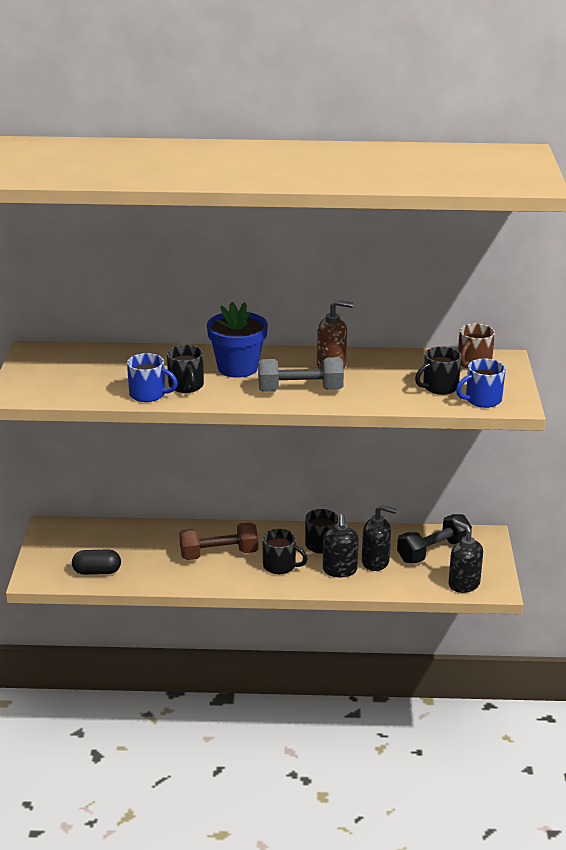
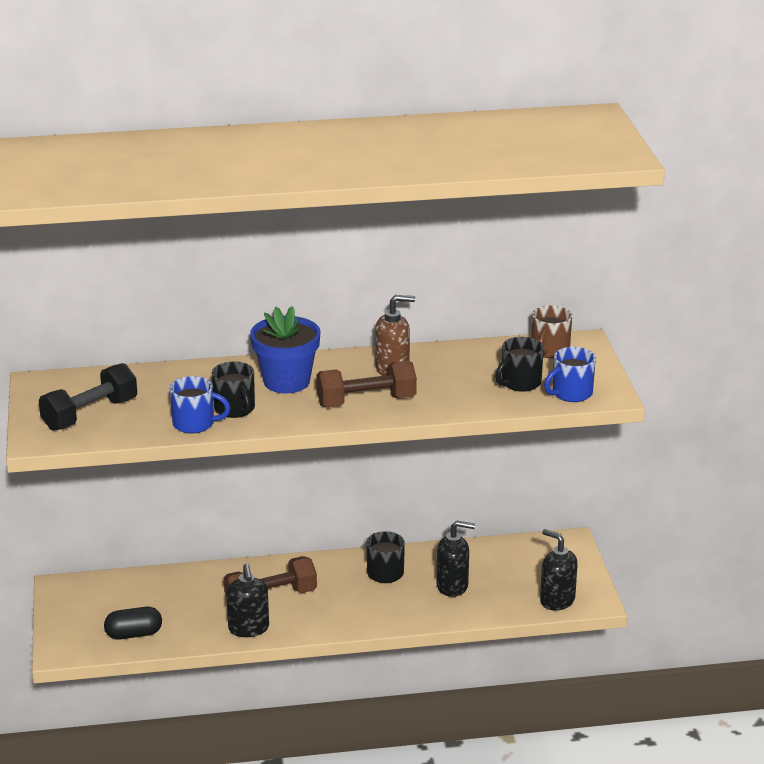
camera: 10 degrees left, 0 degrees up
grey dumbbell [258,357,344,392] -> brown dumbbell [316,361,417,407]
black mug [262,529,308,574] -> none
black soap dispenser [323,514,359,577] -> black soap dispenser moved to [226,564,269,637]
black dumbbell [397,514,472,563] -> black dumbbell moved to [39,363,137,431]

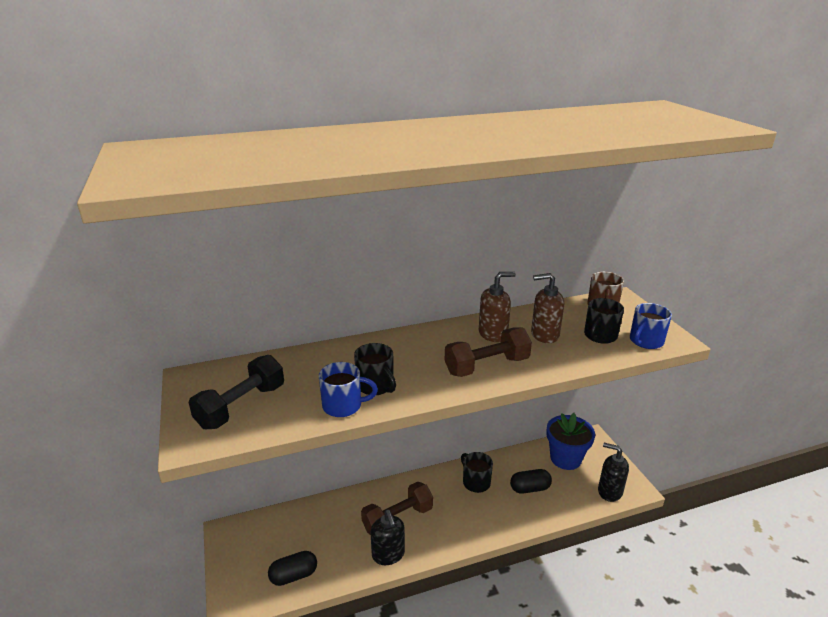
camera: 10 degrees left, 0 degrees up
blue flower pot [250,306,321,393] -> blue flower pot moved to [546,413,595,470]
black soap dispenser [436,521,475,597] -> black capsule [510,469,552,494]
none -> brown soap dispenser [531,273,564,343]

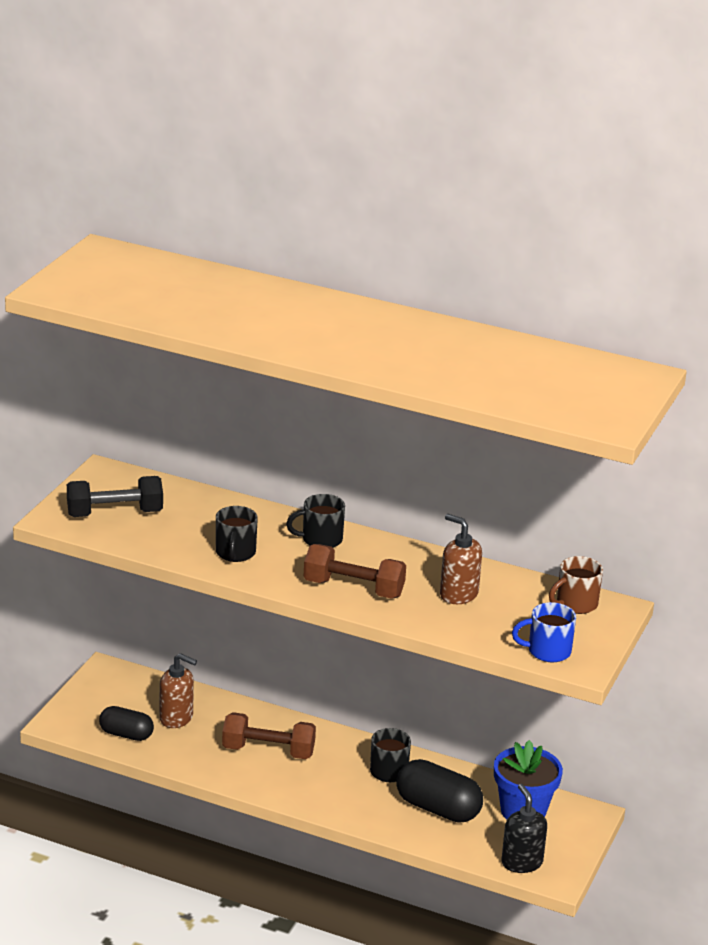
camera: 40 degrees right, 0 degrees up
blue mug [319,362,378,417] -> none
black soap dispenser [370,510,405,565] -> none
brown soap dispenser [479,272,516,342] -> brown soap dispenser moved to [160,653,197,728]
black capsule [510,469,552,494] -> black capsule [397,759,483,823], size x1.58
black mug [584,298,624,344] -> black mug moved to [286,494,345,548]

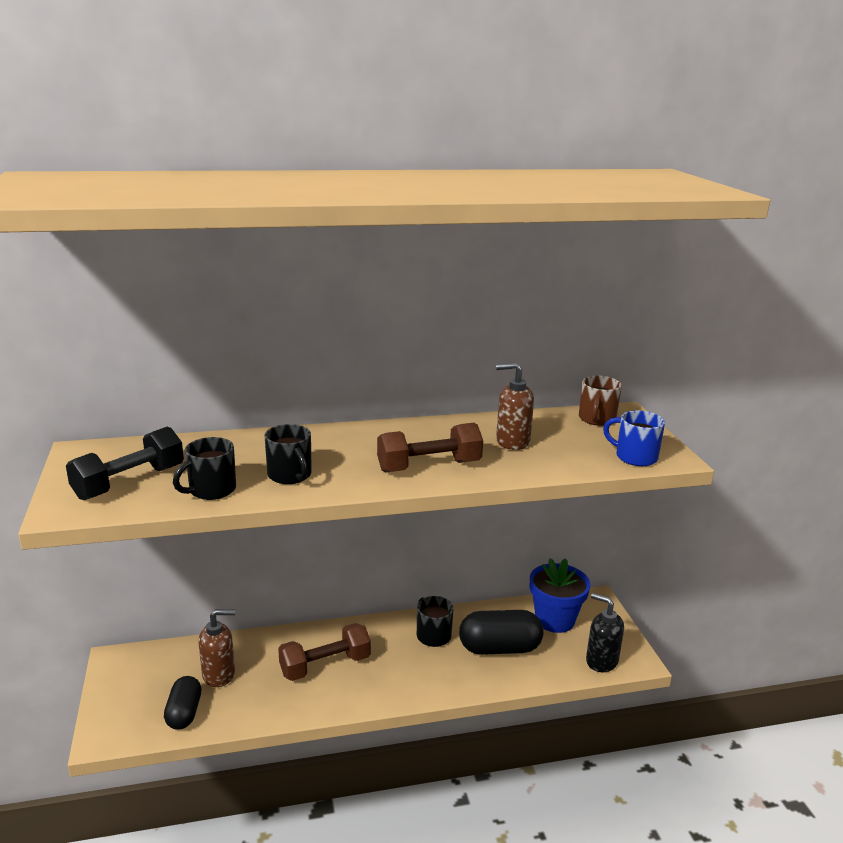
camera: 35 degrees left, 5 degrees down
black capsule [99,706,154,741] -> black capsule turned 75 degrees counterclockwise [164,676,202,730]
black mug [286,494,345,548] -> black mug moved to [173,437,236,500]
blue mug [512,602,576,662] -> blue mug turned 75 degrees clockwise [603,410,665,466]

